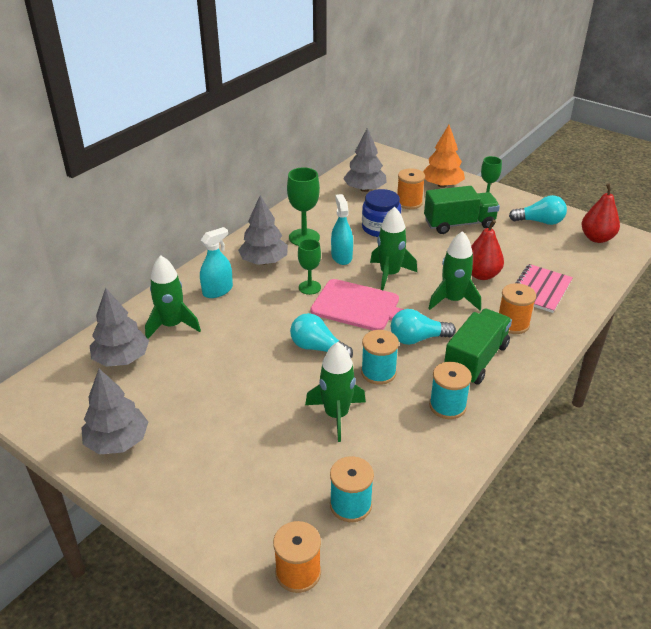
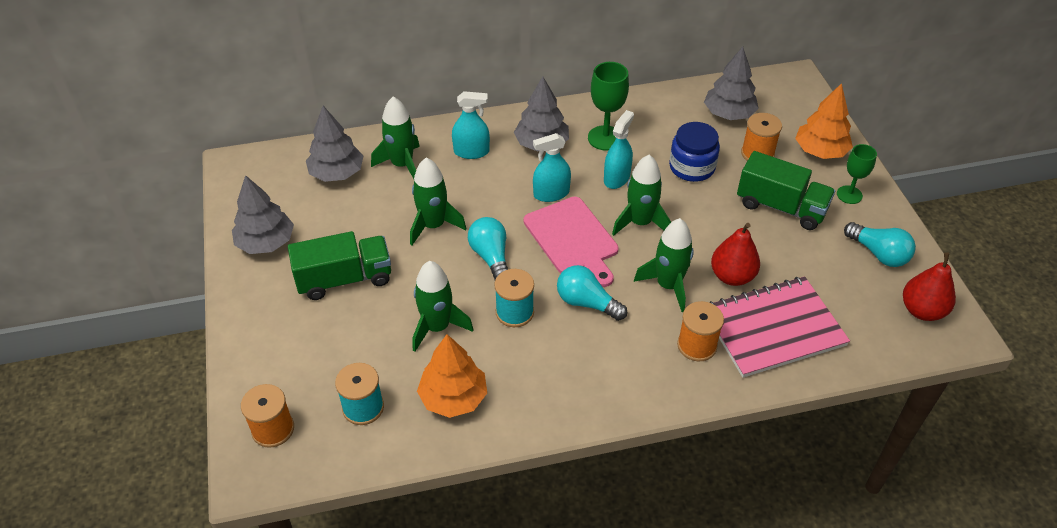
camera: 40 degrees right, 10 degrees up
green goblet [298,239,321,295] -> turquoise spray bottle [533,133,571,202]
turquoise spool [429,362,472,419] -> none
green truck [444,308,512,385] -> green truck moved to [288,231,391,300]
pink notebook [515,264,573,313] -> pink notebook [709,277,850,378], size x1.51
none -> green rocket [410,158,466,245]
none -> orange tree [417,334,487,418]

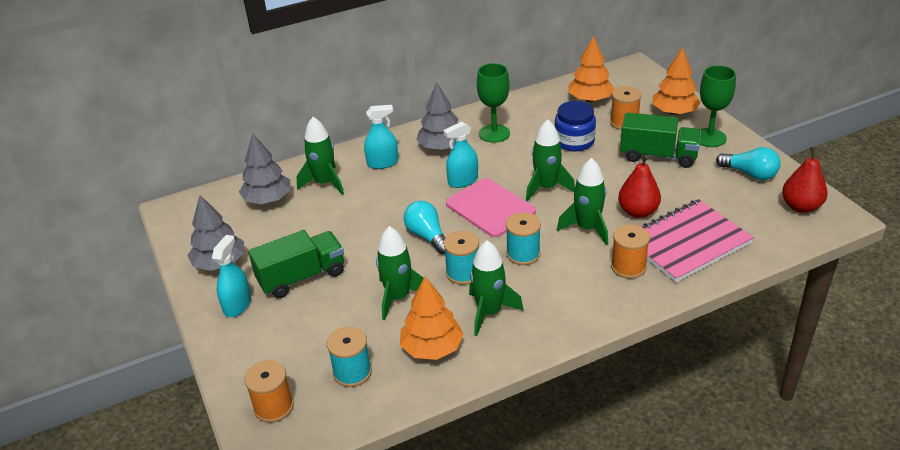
camera: 10 degrees left, 10 degrees down
green rocket [410,158,466,245] -> green rocket moved to [469,240,524,336]
turquoise light bulb [557,265,627,321] -> turquoise spool [506,212,541,265]
turquoise spray bottle [604,110,634,189] -> turquoise spray bottle moved to [212,235,251,317]
grey tree [704,46,759,120] -> orange tree [568,36,614,102]
green goblet [837,144,877,204] -> green goblet [699,65,736,147], size x1.50

